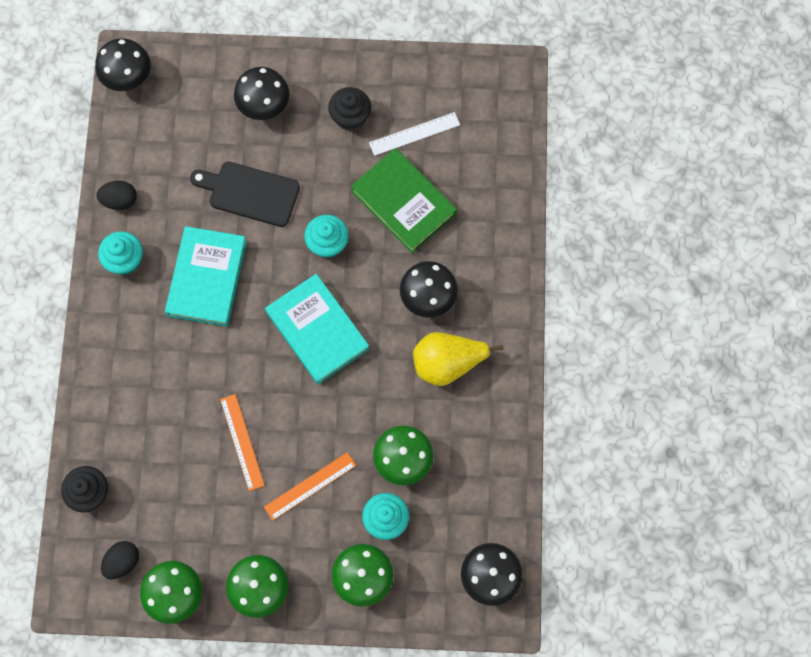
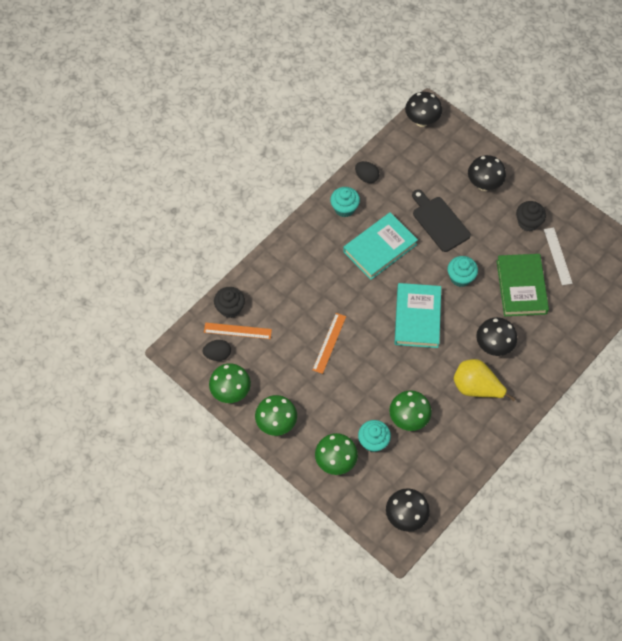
camera: 40 degrees right, 10 degrees down
orange ruler [264,452,356,521] -> orange ruler moved to [204,323,272,339]
white ruler [369,112,460,156] -> white ruler turned 60 degrees clockwise [544,227,573,285]

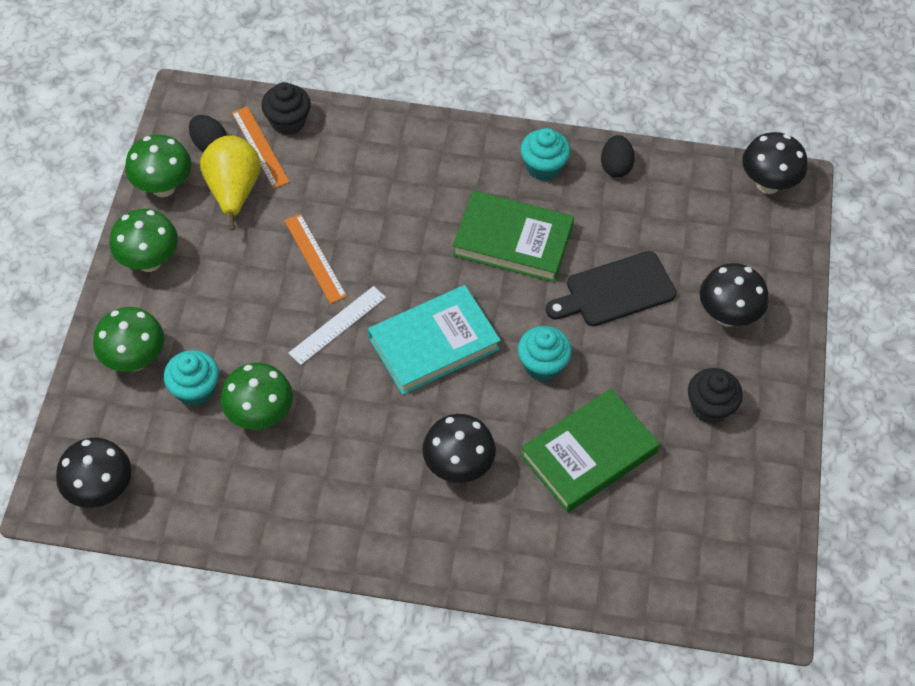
camera: 55 degrees right, 5 degrees down
orange ruler [312,313,346,374] -> orange ruler turned 75 degrees clockwise [284,214,347,304]
turquoise book [343,212,418,280] -> green book [452,190,574,282]
black cutting board [412,190,471,252] -> black cutting board turned 135 degrees counterclockwise [546,251,677,326]
yellow pear [454,359,515,401] -> yellow pear moved to [200,135,261,230]
white ruler [544,227,573,285] -> white ruler moved to [289,286,386,365]

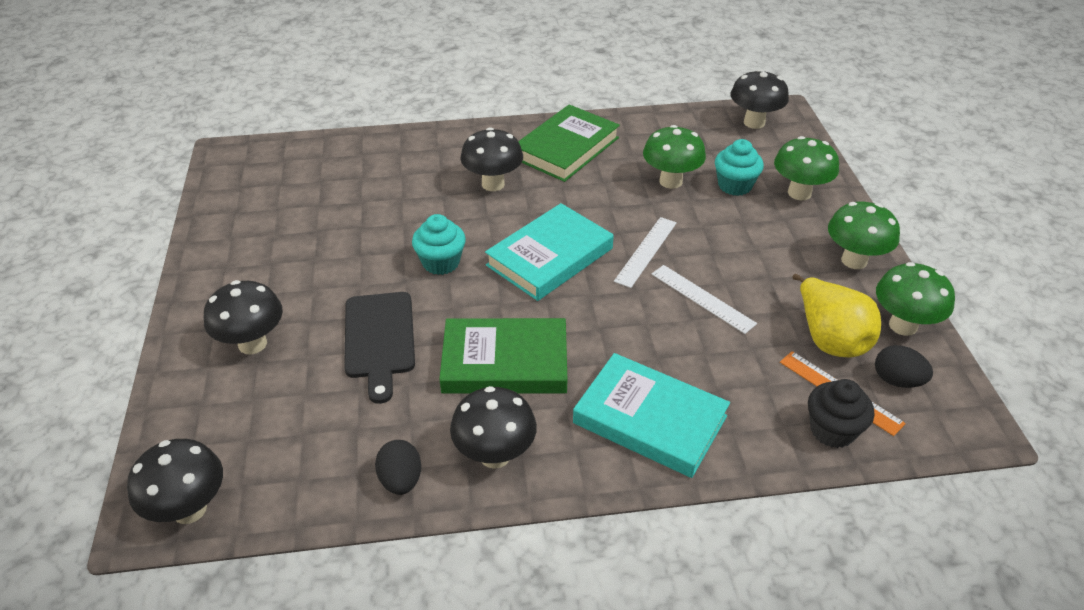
camera: 165 degrees right, 15 degrees down
orange ruler [284,214,347,304] -> white ruler [652,265,757,334]
green book [520,388,660,513] -> green book moved to [518,105,620,182]
turquoise cupcake [521,128,570,181] -> black mushroom [450,386,537,469]
black cutting board [546,251,677,326] -> black cutting board turned 120 degrees clockwise [344,292,415,404]
black cupcake [688,368,743,424] -> none
none -> turquoise book [573,353,730,478]

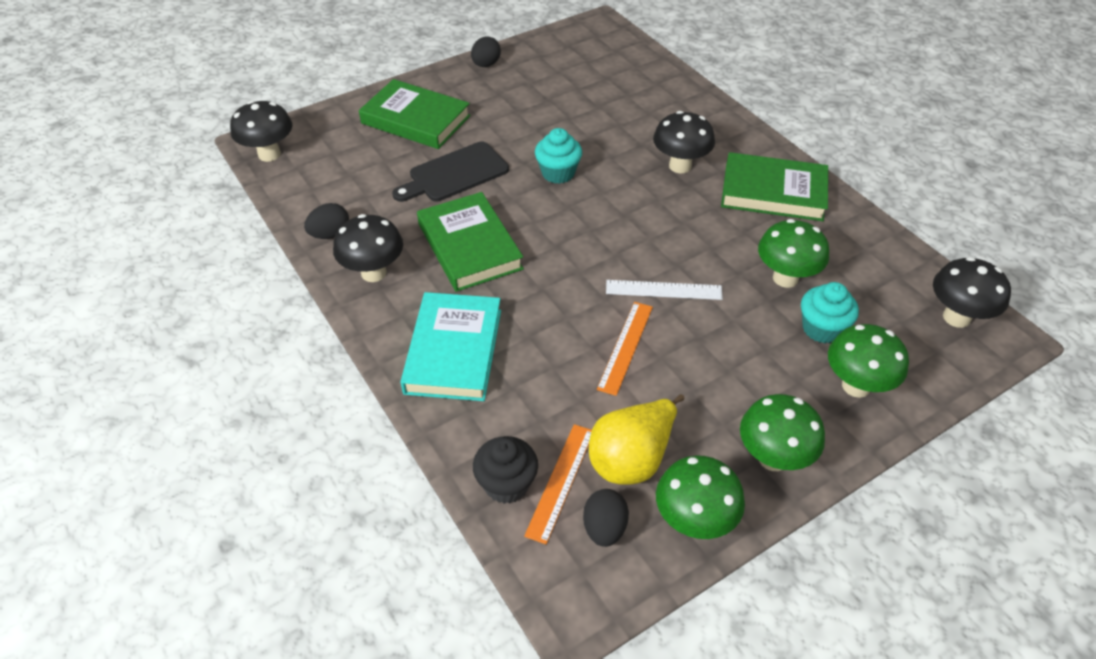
camera: 65 degrees right, 5 degrees up
black mushroom [204,280,283,354] -> green book [359,79,471,149]
turquoise book [485,203,614,301] -> none
white ruler [652,265,757,334] -> orange ruler [597,302,653,396]
none -> black egg [471,36,501,67]

